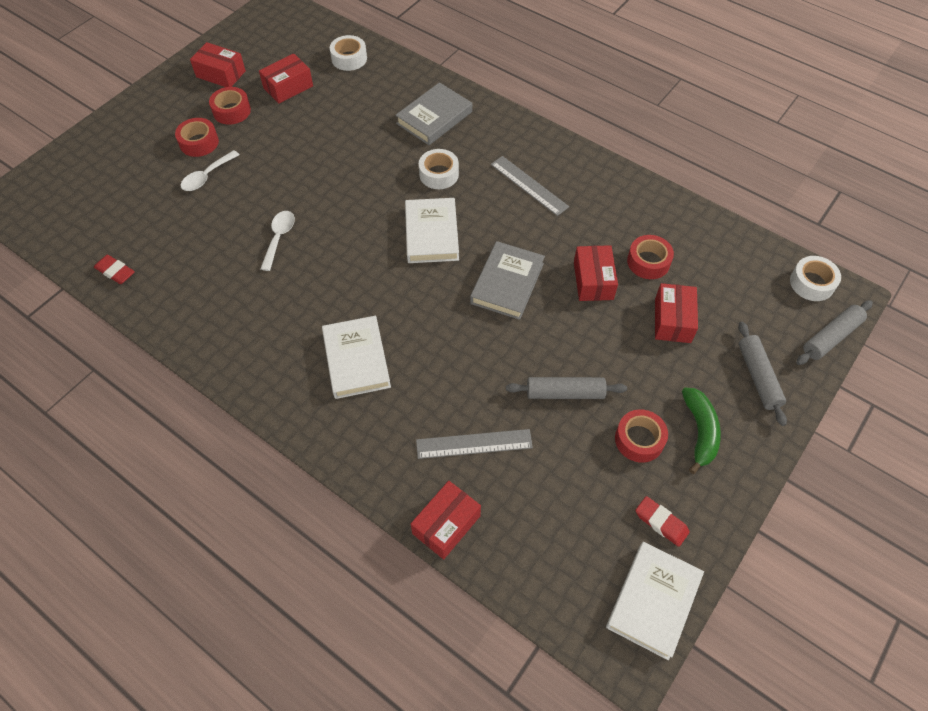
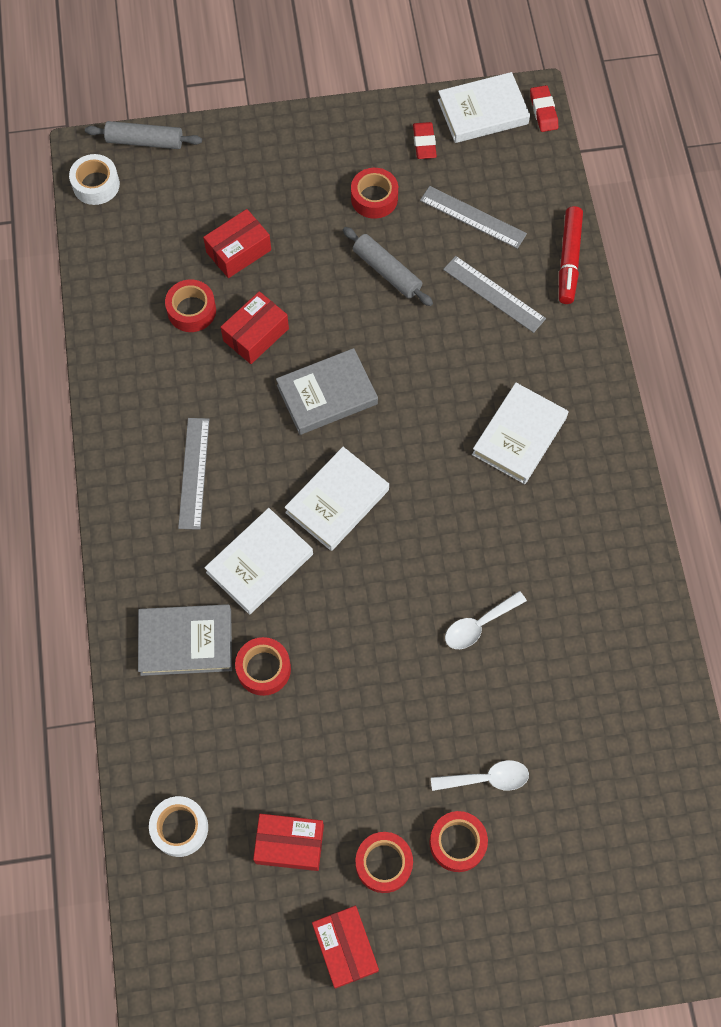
camera: 135 degrees left, 10 degrees up
red eraser [94,255,135,284] -> red eraser moved to [530,85,558,132]
red box [411,481,481,559] -> red marker [559,206,583,304]
white tape [419,149,459,189] -> white book [204,508,313,615]
green banana [682,388,721,474] -> none
grey rolling pin [738,322,787,426] -> none
none -> red tape [235,637,291,696]
none -> grey ruler [420,186,527,249]

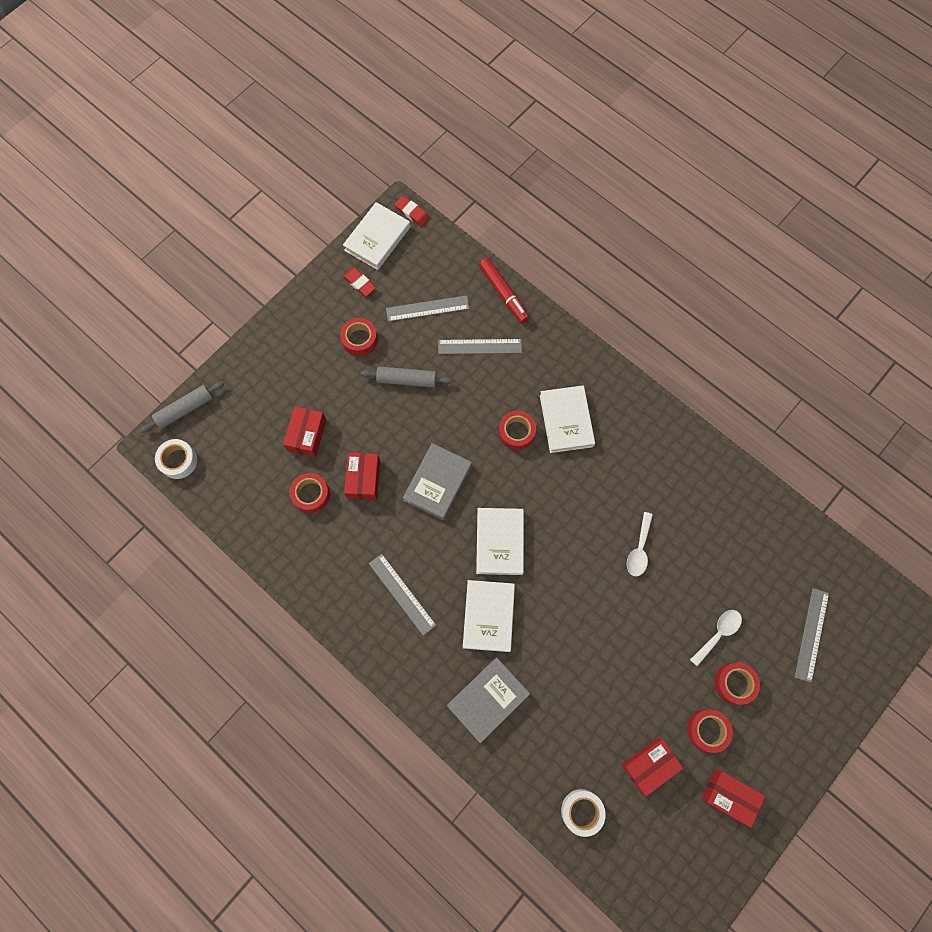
camera: 40 degrees left, 5 degrees up
red tape [235,637,291,696] -> red tape moved to [499,411,536,450]
none -> grey ruler [795,588,829,683]

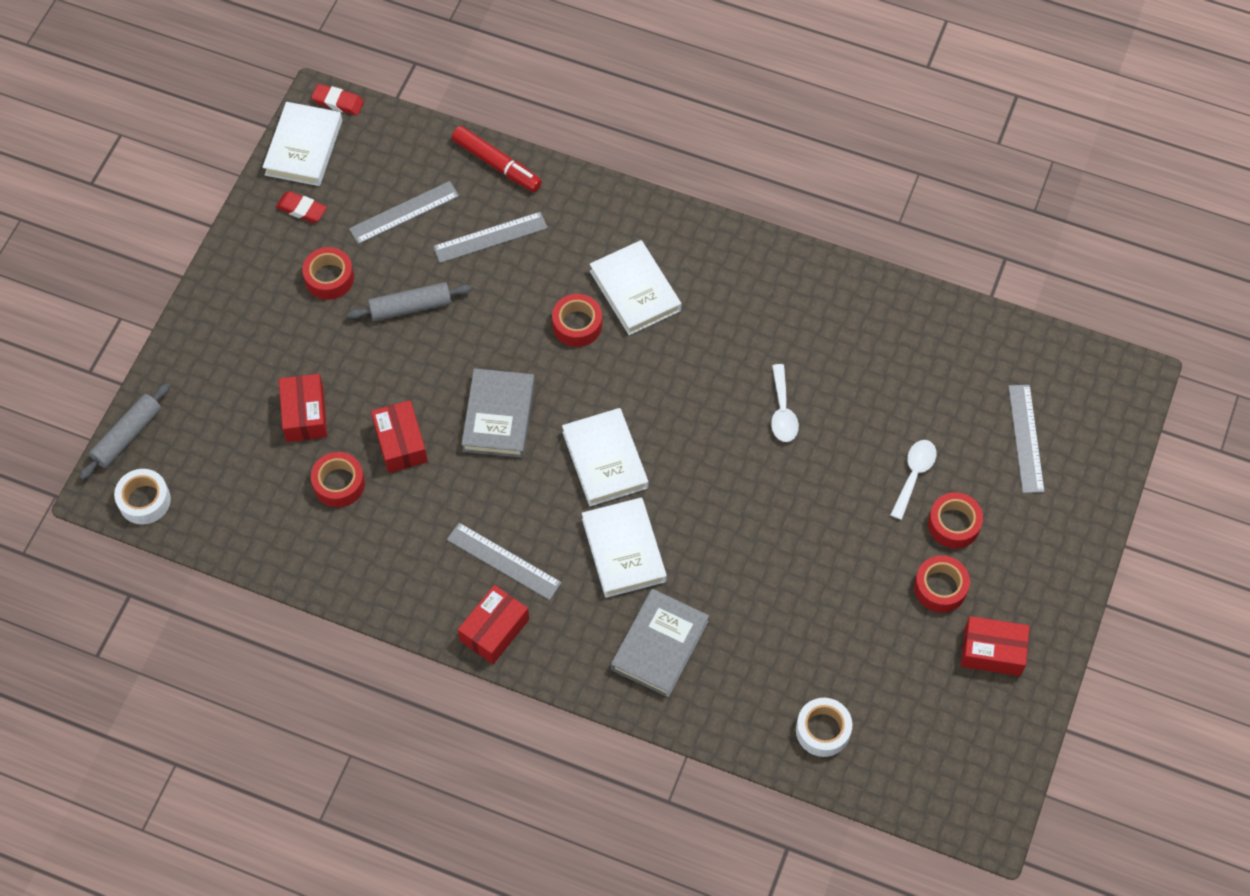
camera: 20 degrees left, 10 degrees down
red box [622,738,683,796] -> red box moved to [458,585,529,664]

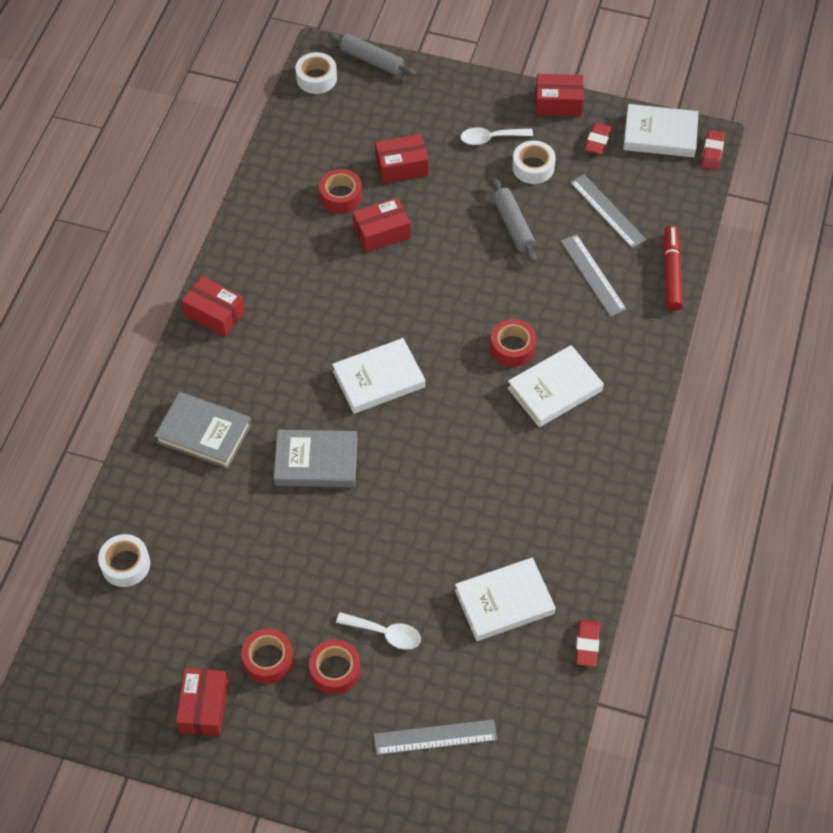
camera: 85 degrees right, 5 degrees down
red tape [302,247,354,300] -> white tape [512,140,556,184]
grey ruler [447,523,562,600] -> none
red marker [452,126,542,192] -> red marker turned 150 degrees clockwise [663,225,683,311]
grey book [461,368,535,458] -> grey book moved to [274,429,358,487]
white book [582,497,667,598] -> white book moved to [455,557,556,641]
white spoon [771,364,799,442] -> white spoon moved to [461,127,533,145]
none -> red box [535,74,584,116]
none -> red eraser [576,620,600,667]

